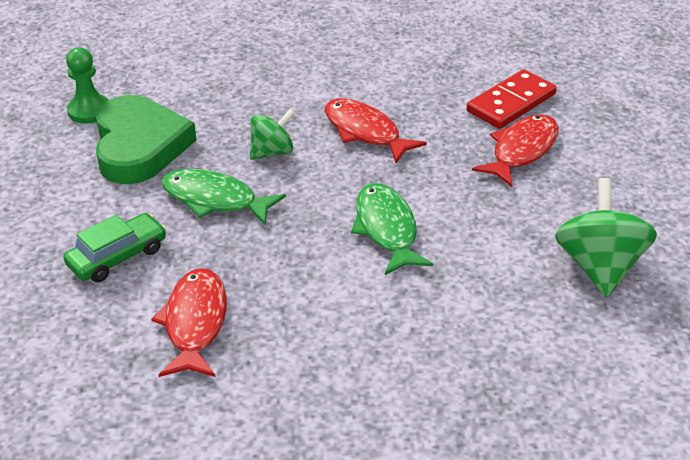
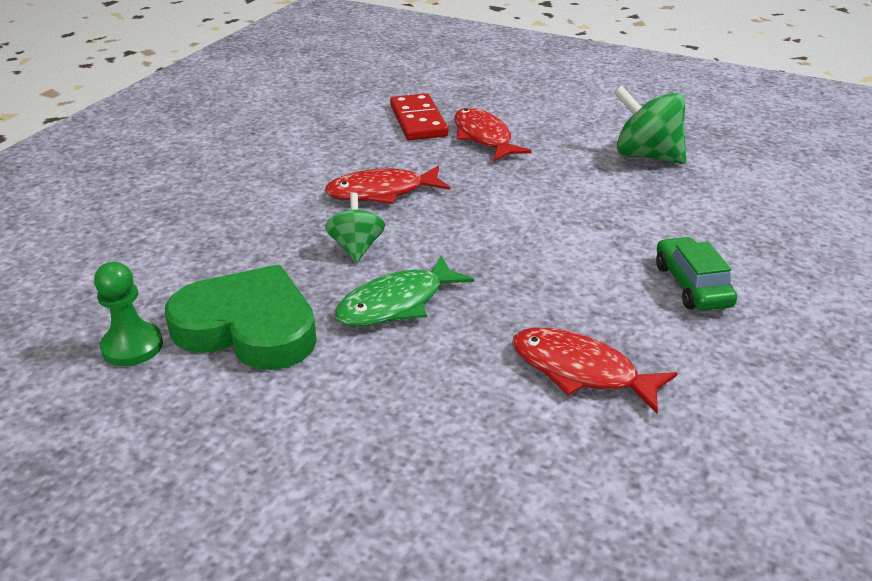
camera: 60 degrees left, 5 degrees down
green car [64,213,166,282] -> green car moved to [656,237,737,311]
green fish [351,183,433,275] -> none

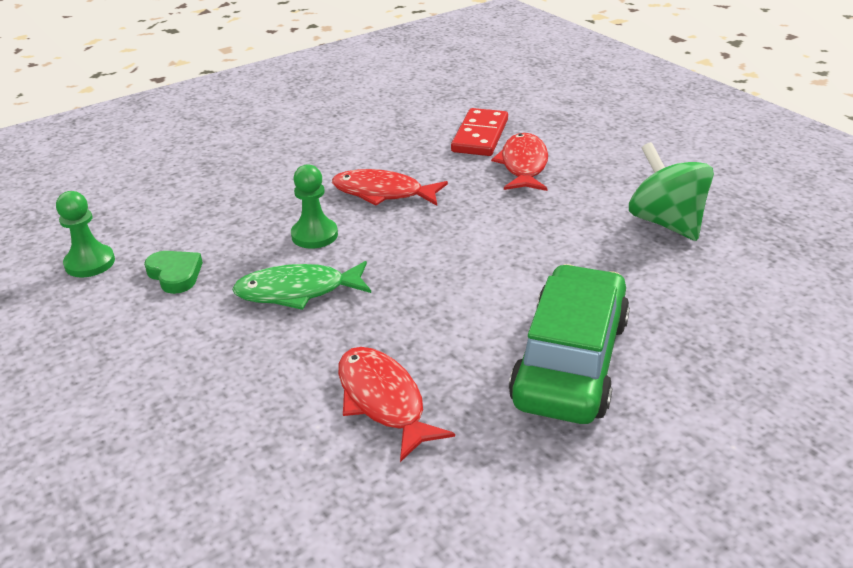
camera: 30 degrees right, 0 degrees up
green heart [165,265,317,370] -> green heart [144,251,203,294], size x0.49
green spinning top [325,193,385,263] -> green pawn [291,164,338,249]
green car [656,237,737,311] -> green car [509,264,630,424], size x1.83

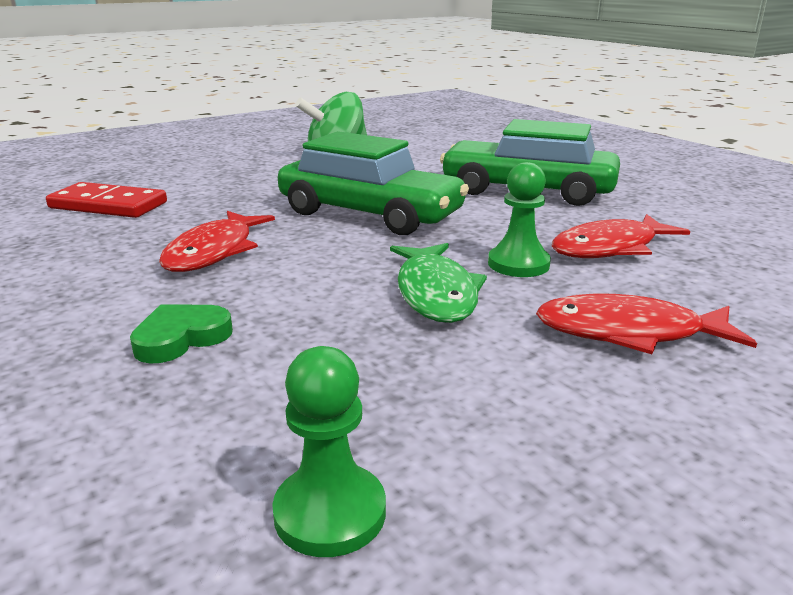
camera: 90 degrees left, 10 degrees down
green heart [144,251,203,294] -> green heart moved to [130,304,233,364]
green pawn [291,164,338,249] -> green pawn moved to [488,162,551,277]
red fish [491,133,548,191] -> red fish moved to [536,294,757,354]
none -> green car [278,131,469,235]

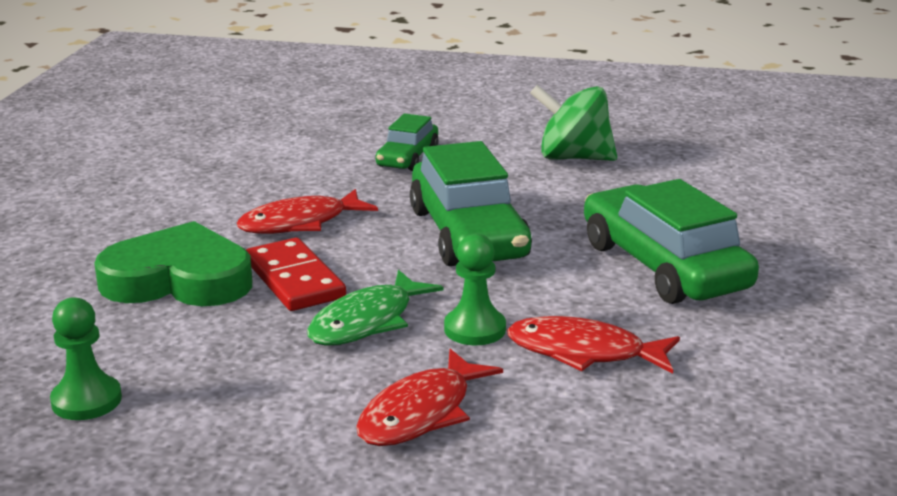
camera: 45 degrees right, 0 degrees up
red domino [46,182,167,218] -> red domino moved to [246,238,346,311]
green heart [130,304,233,364] -> green heart [94,221,252,306], size x2.05
red fish [536,294,757,354] -> red fish turned 105 degrees counterclockwise [356,349,503,446]
none -> green car [376,113,439,171]

